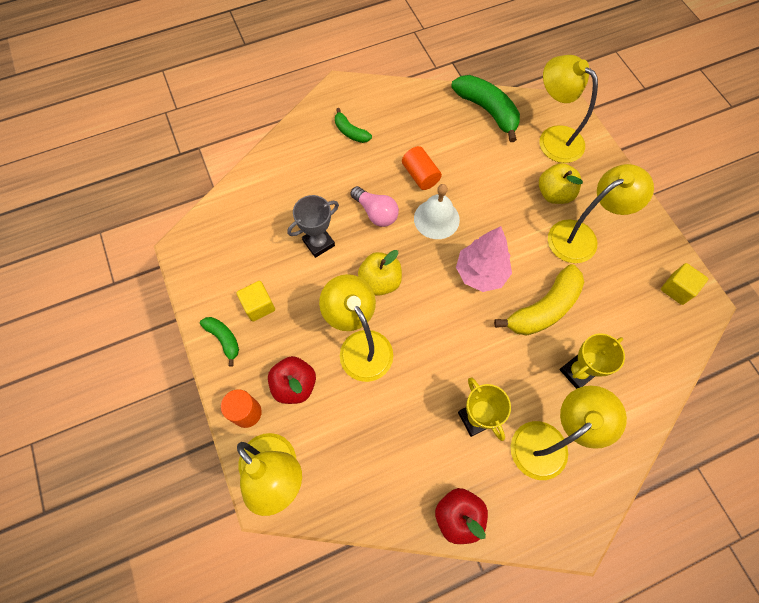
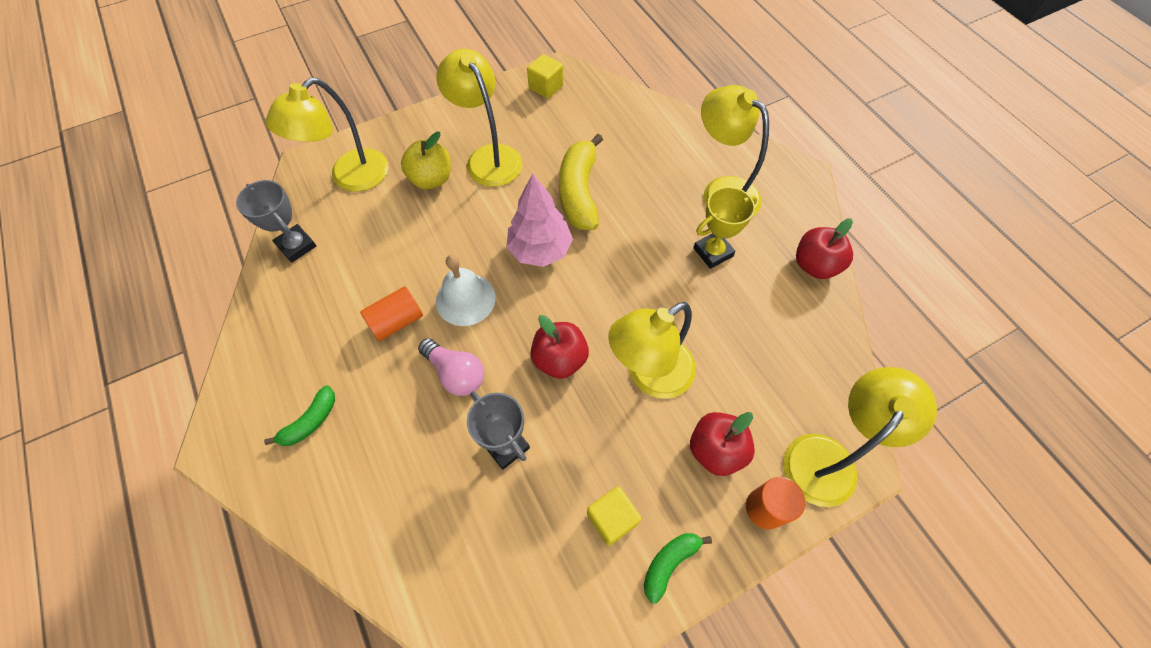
camera: 95 degrees left, 5 degrees down
pink light bulb [350,186,399,227] -> pink light bulb turned 90 degrees clockwise [418,338,484,396]
yellow apple [358,250,402,296] -> red apple [530,315,589,379]
green banana [451,75,520,142] -> grey trophy [236,180,316,263]
yellow banana [494,264,584,336] -> yellow banana turned 135 degrees counterclockwise [559,134,603,230]
yellow trophy [560,333,625,389] -> none

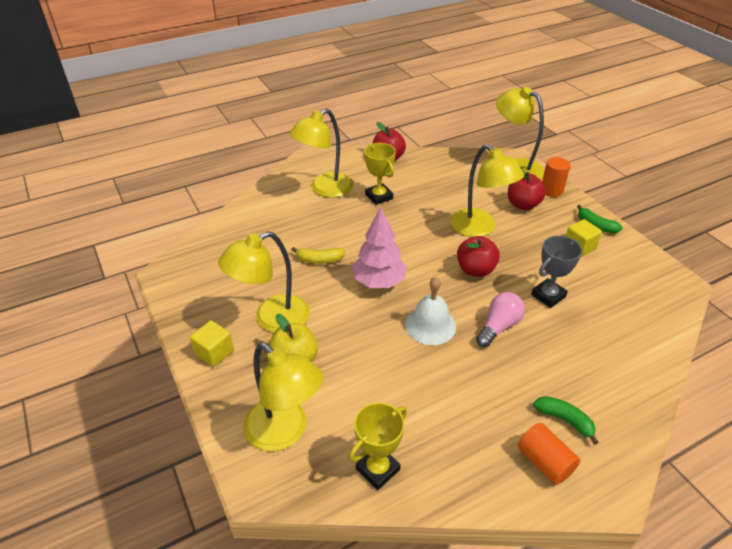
camera: 90 degrees left, 20 degrees down
grey trophy [236,180,316,263] -> yellow trophy [349,402,407,490]
orange cylinder [360,287,423,341] -> orange cylinder moved to [518,423,580,485]
yellow cube [527,54,563,99] -> yellow cube moved to [190,320,234,367]
yellow banana [559,134,603,230] -> yellow banana [292,247,345,264], size x0.54

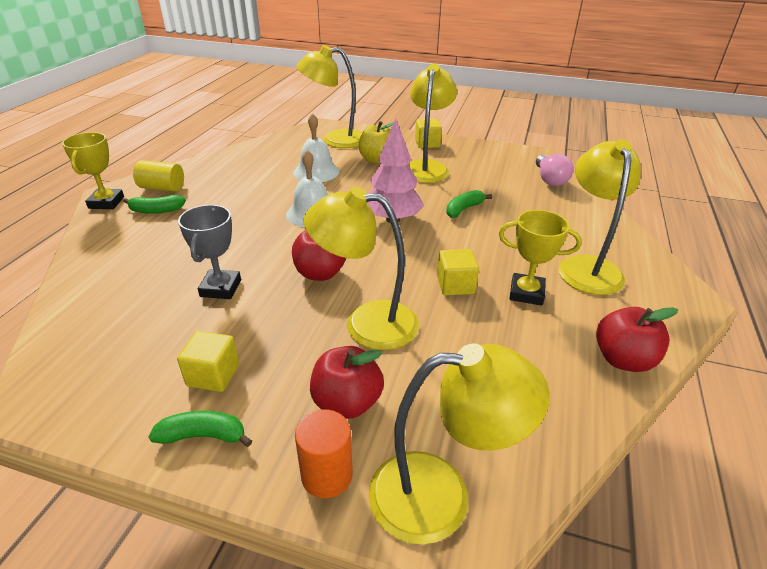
camera: 135 degrees right, 5 degrees down
yellow banana [292,247,345,264] -> green banana [446,190,492,218]
yellow trophy [349,402,407,490] -> yellow trophy moved to [62,132,124,209]
pink light bulb [476,292,525,347] -> pink light bulb moved to [536,154,573,186]
orange cylinder [518,423,580,485] -> yellow cylinder [133,160,184,192]
none -> white bell [294,113,339,182]
none -> yellow cube [437,249,479,296]

